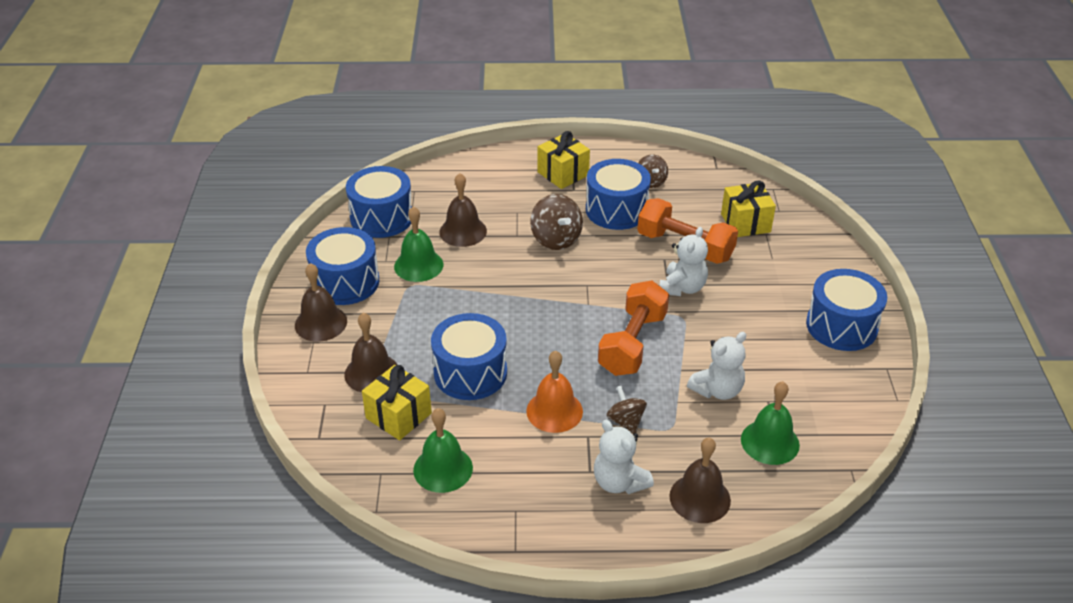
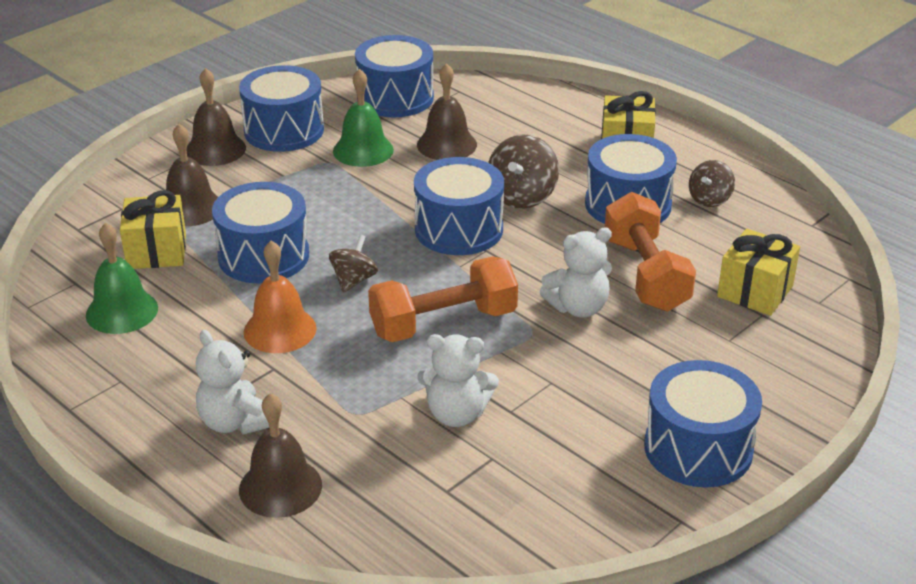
camera: 45 degrees right, 5 degrees down
white teddy bear [594,419,654,494] -> white teddy bear turned 45 degrees counterclockwise [196,330,269,435]
brown spinning top [606,386,647,434] -> brown spinning top moved to [329,235,378,293]
green bell [741,381,800,465] -> none
none -> blue drum [414,157,504,255]

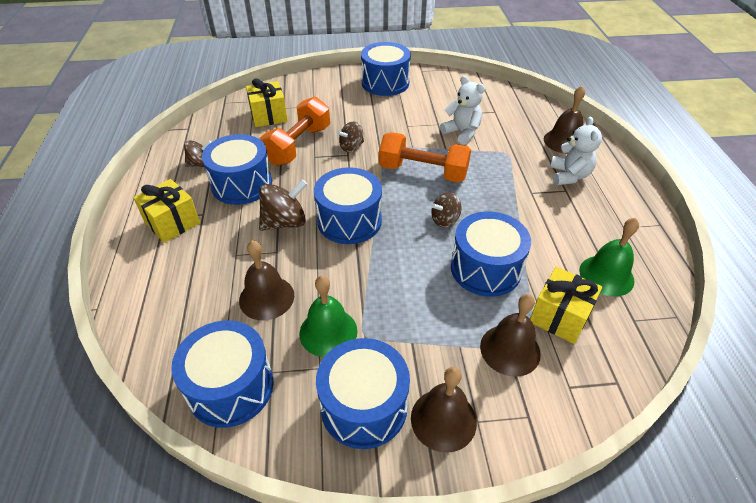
camera: 140 degrees left, 10 degrees up
orange bell [244,240,316,353] -> none
white teddy bear [540,227,612,318] -> brown spinning top [337,122,364,152]

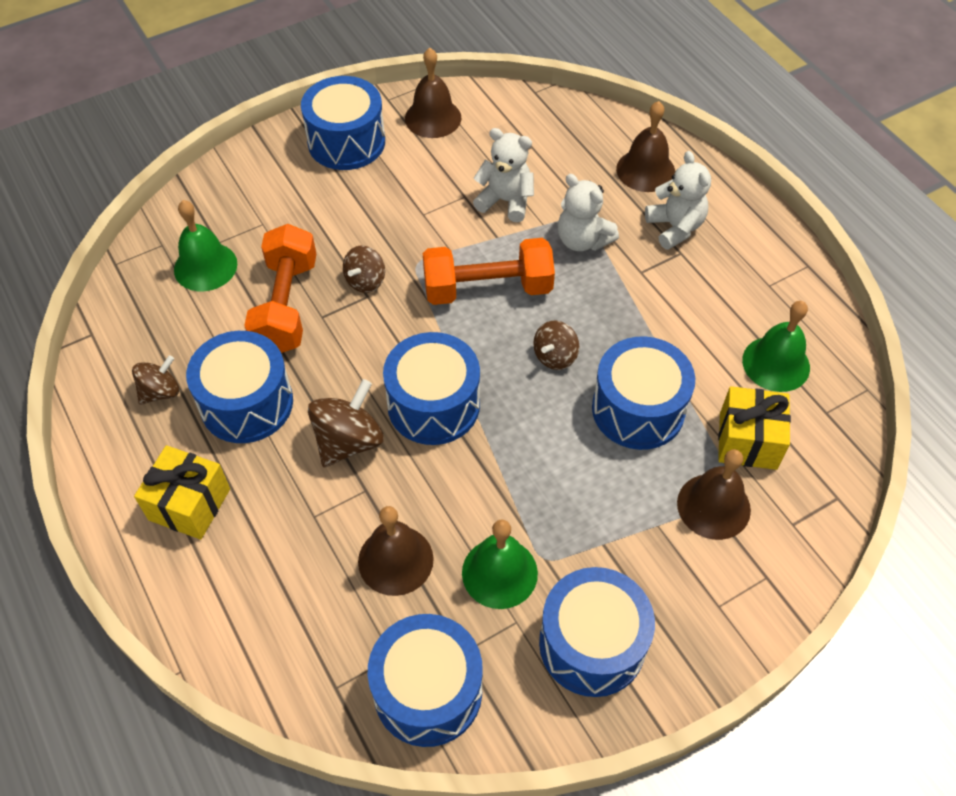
camera: 25 degrees left, 10 degrees up
yellow gift [246,78,288,127] -> green bell [174,200,237,291]
brown bell [411,367,477,453] -> brown bell moved to [405,48,461,138]
none -> white teddy bear [558,174,619,251]

